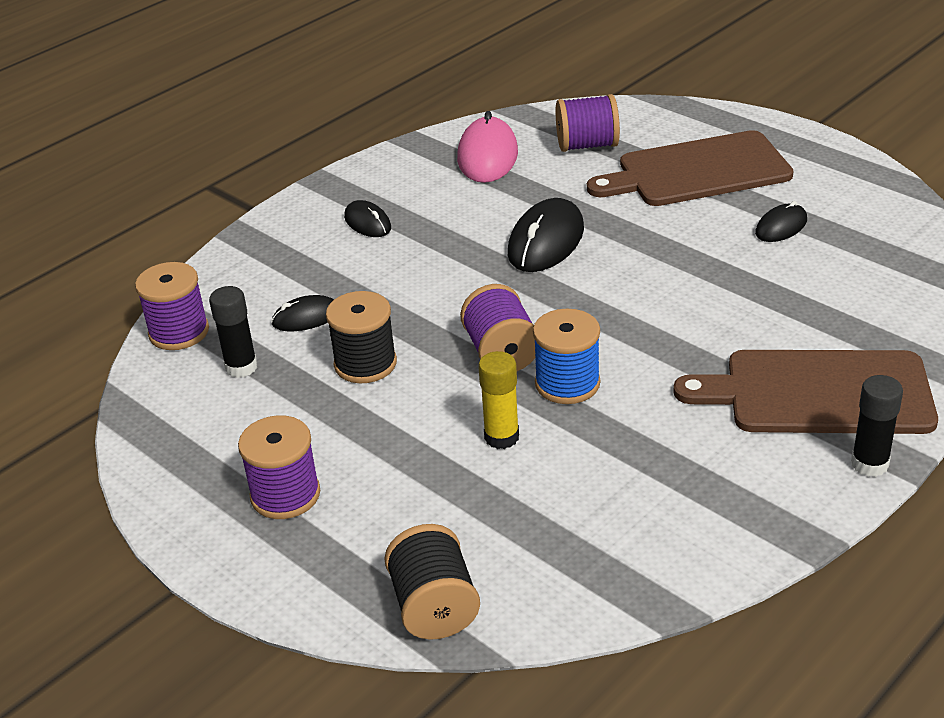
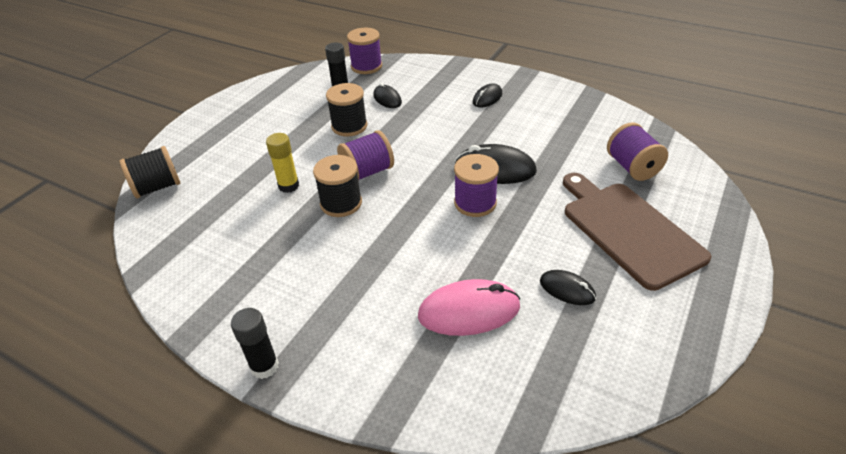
camera: 75 degrees right, 5 degrees up
purple spool [238,415,320,519] -> purple spool moved to [454,154,499,217]
pink mouse [457,111,518,183] -> pink mouse moved to [418,279,520,336]
blue spool [533,309,600,404] -> black spool [313,155,362,217]
brown cutting board [673,350,938,434] -> none

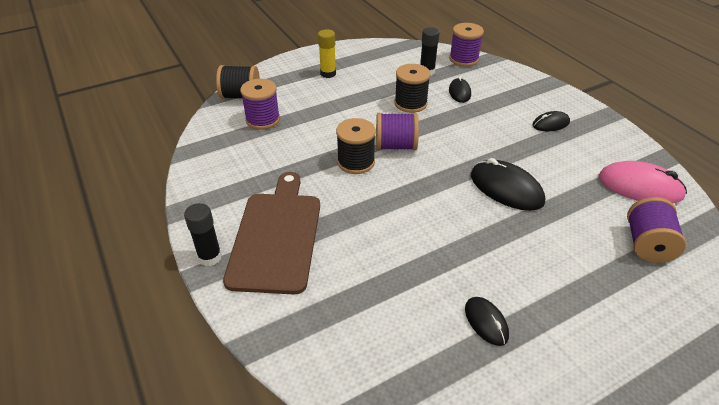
camera: 30 degrees right, 0 degrees up
yellow glue stick [266,133,299,193] -> yellow glue stick moved to [318,29,336,78]
pink mouse [418,279,520,336] -> pink mouse moved to [598,161,687,203]
purple spool [454,154,499,217] -> purple spool moved to [240,79,280,130]
brown cutting board [563,173,711,291] -> brown cutting board moved to [223,172,320,295]

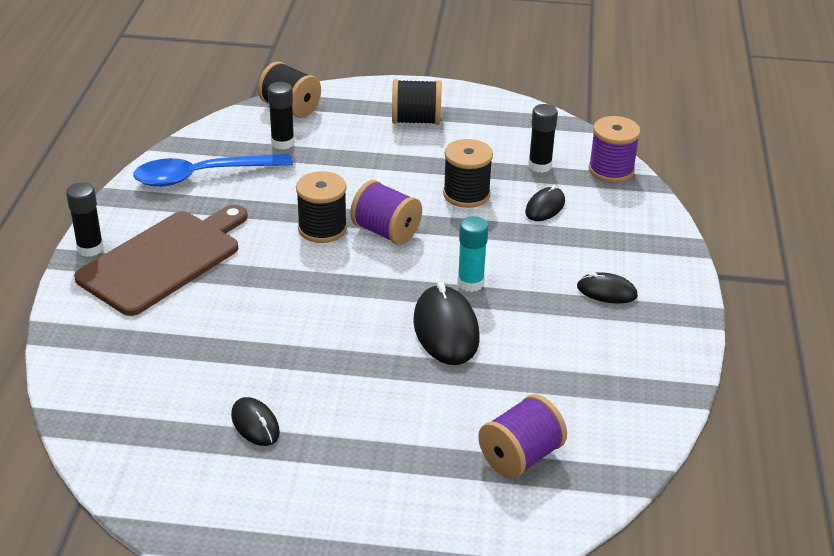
camera: 35 degrees right, 5 degrees down
purple spool [240,79,280,130] -> black glue stick [268,82,294,149]
yellow glue stick [318,29,336,78] -> black spool [392,79,441,125]
black mouse [465,297,509,346] -> black mouse turned 45 degrees counterclockwise [231,397,280,446]
pink mouse [598,161,687,203] -> none
none -> blue spoon [133,154,293,187]
none -> turquoise glue stick [457,216,488,292]

